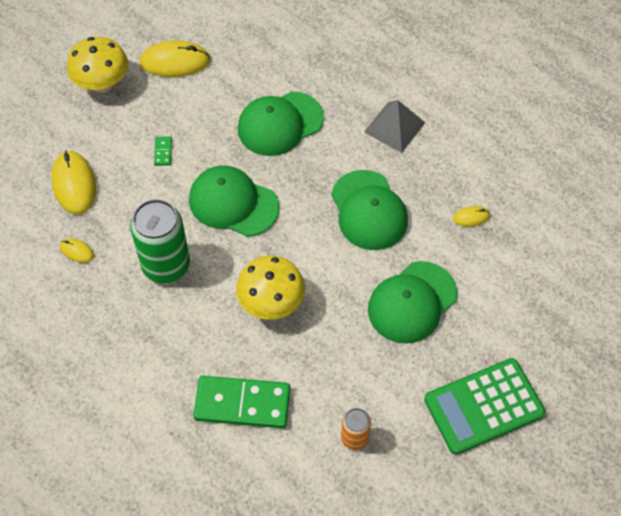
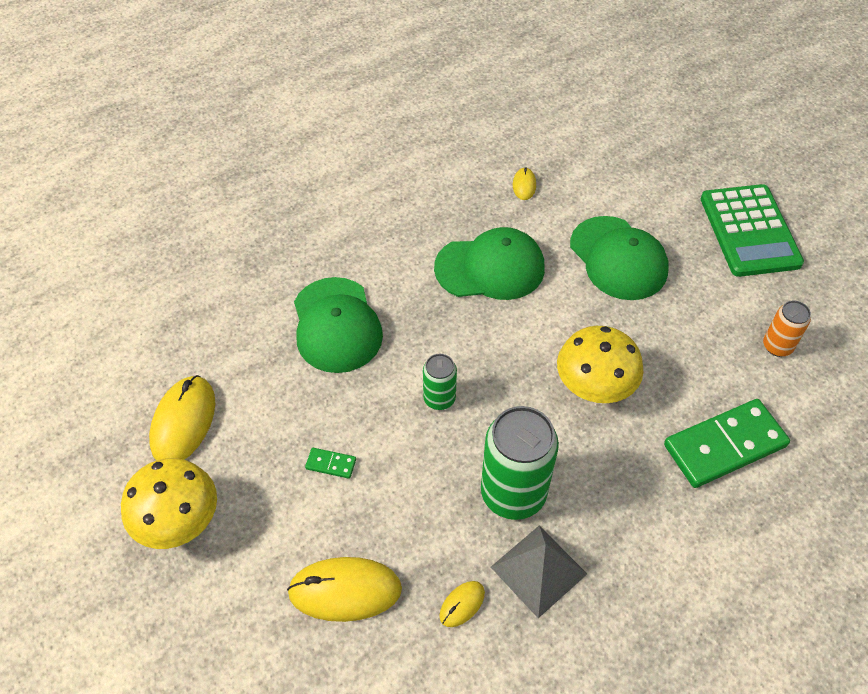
camera: 75 degrees left, 5 degrees down
green cap [189,165,279,237] -> green can [423,354,457,410]
green domino [193,376,290,428] -> green domino turned 45 degrees clockwise [664,399,790,488]
grey pyramid [364,100,425,153] -> grey pyramid moved to [491,526,587,618]

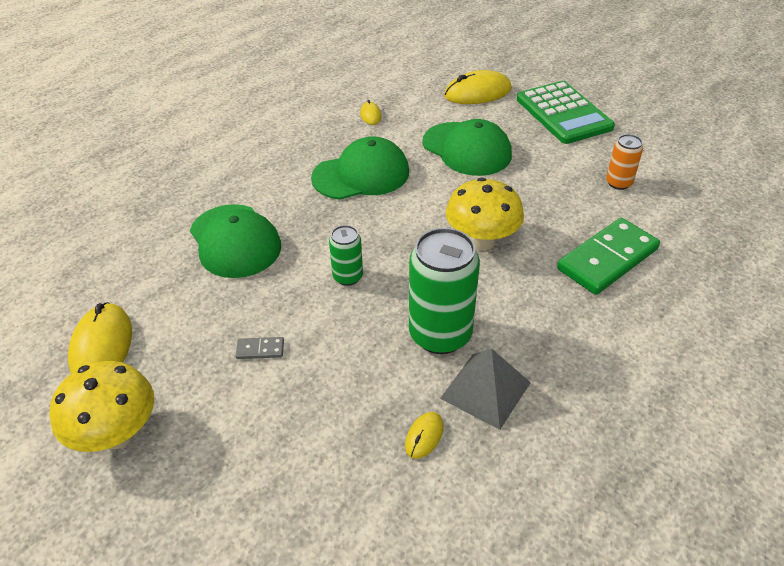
camera: 15 degrees left, 10 degrees down
yellow mouse [287,557,402,622] -> yellow mouse moved to [444,70,512,104]
green domino [305,448,356,479] -> grey domino [236,337,284,359]

